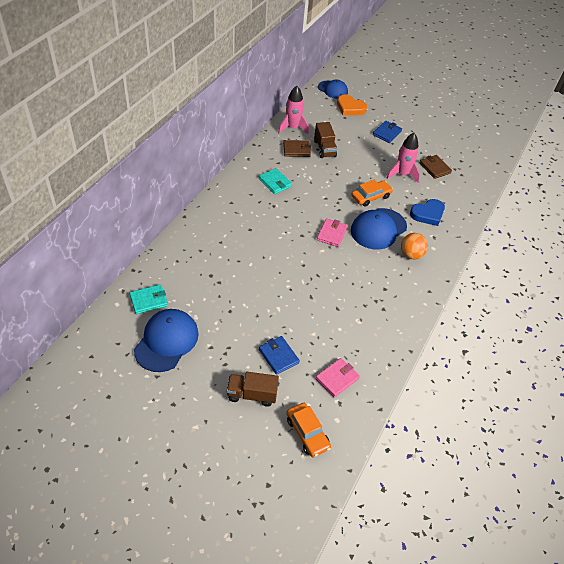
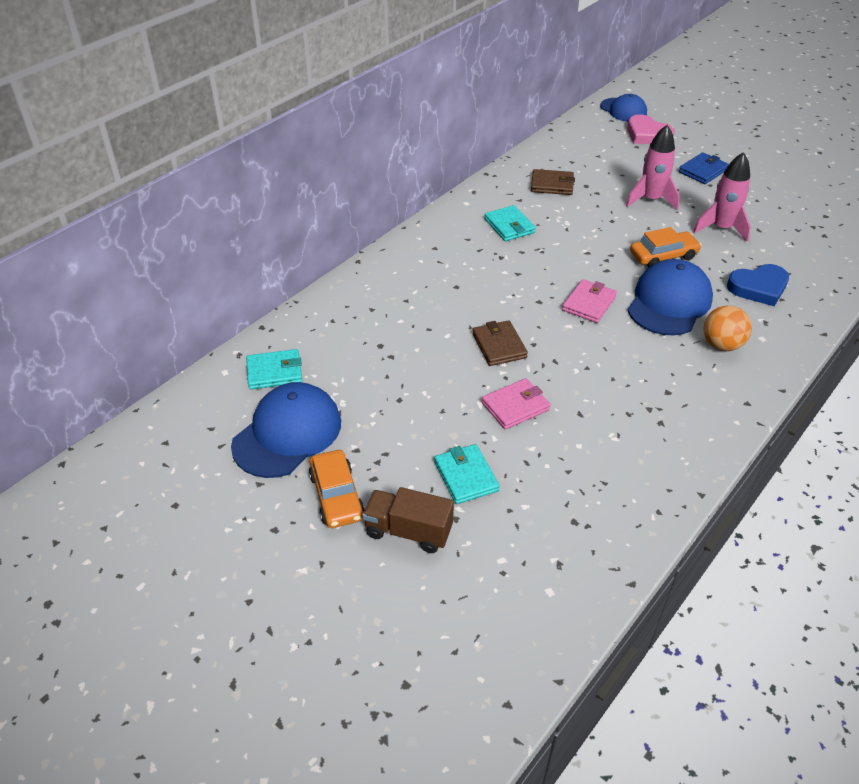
camera: 15 degrees right, 5 degrees down
blue wallet [259,336,300,375] -> turquoise wallet [434,444,499,504]
pink rocket [278,86,309,134] -> pink rocket moved to [626,125,680,210]
orange car [287,403,331,457] -> orange car moved to [309,450,365,528]
brown truck [314,122,337,158] -> none
pink wallet [316,358,360,398] -> pink wallet moved to [482,378,551,430]
orange heart [337,94,367,115] -> pink heart [627,114,675,144]
blue cap [351,208,407,250] -> blue cap turned 150 degrees clockwise [628,259,713,335]
brown wallet [419,155,452,179] -> brown wallet moved to [472,320,528,366]

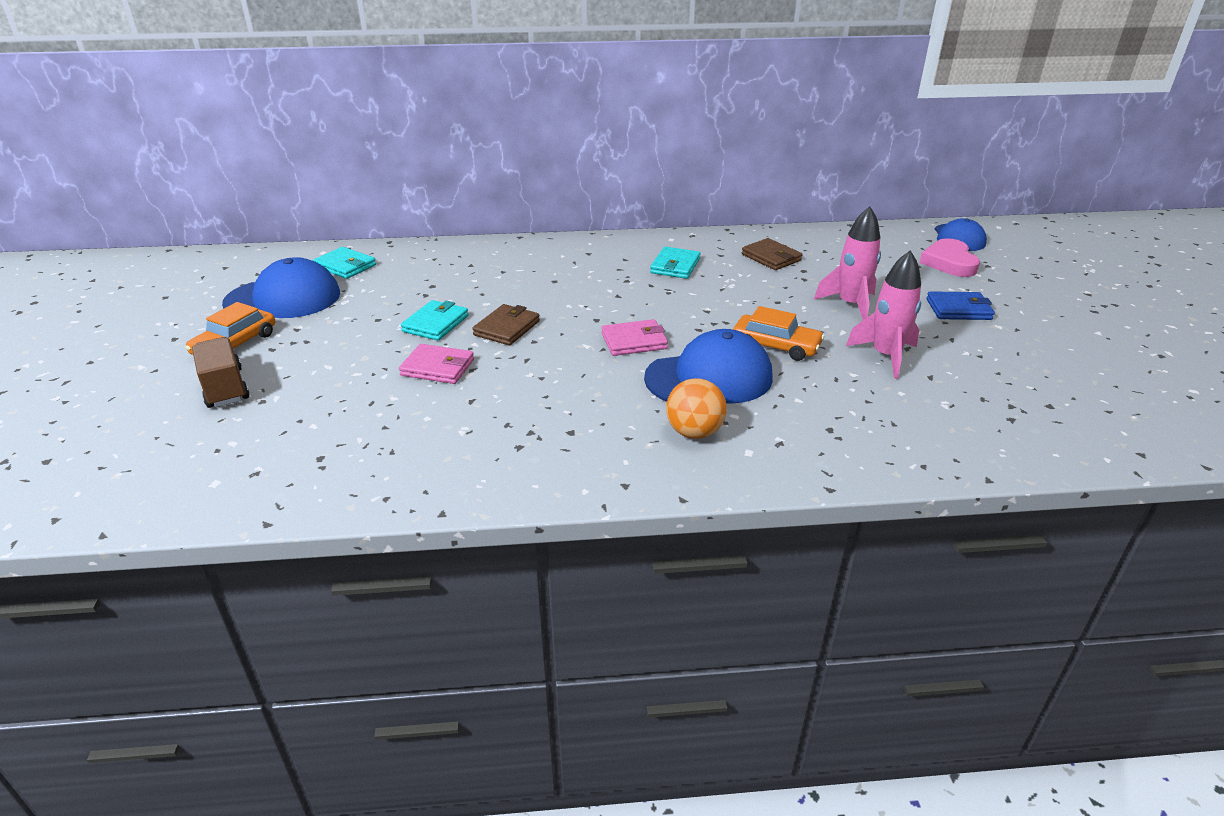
camera: 45 degrees right, 10 degrees down
turquoise wallet [434,444,499,504] -> turquoise wallet moved to [401,300,468,341]
blue heart [727,264,789,306] -> none

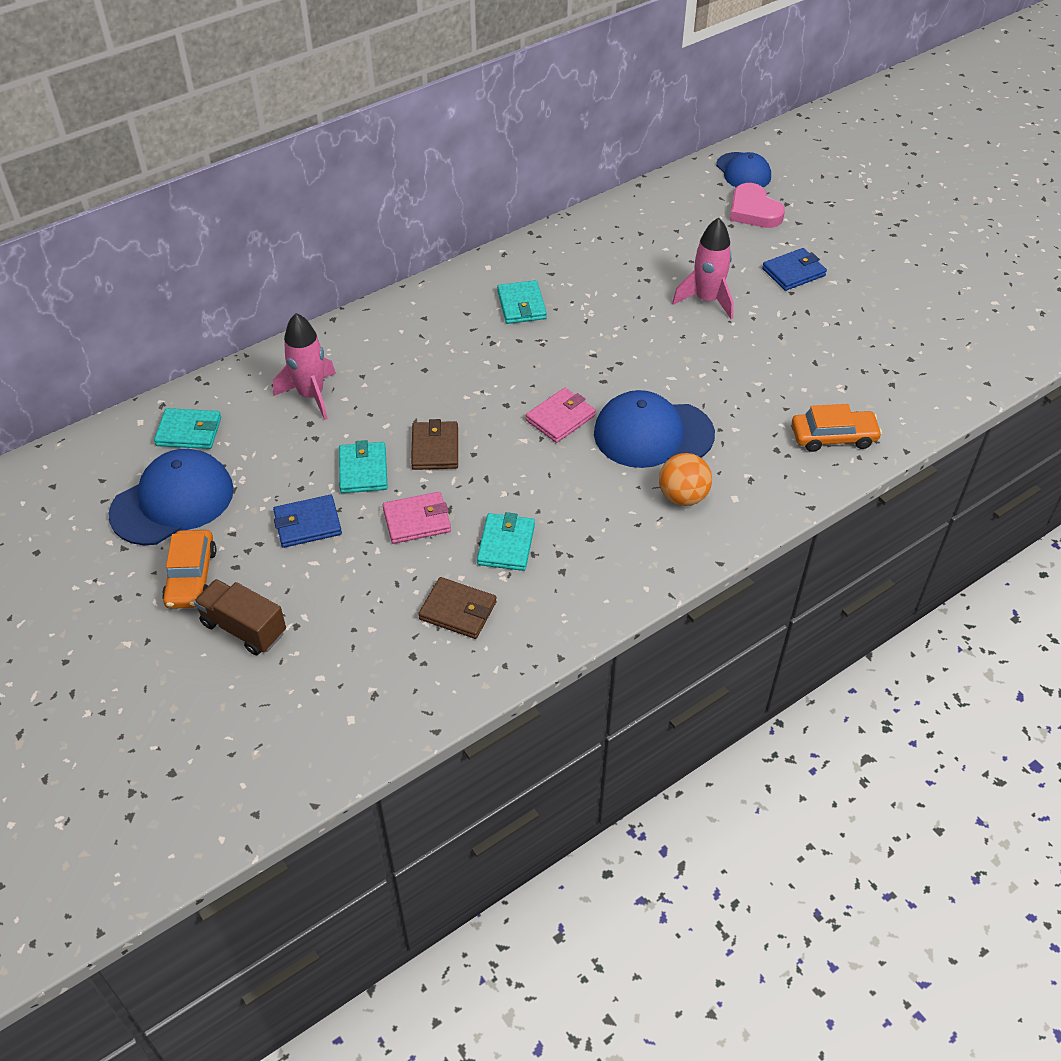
camera: 30 degrees left, 15 degrees up
blue cap [644,329,773,404] -> blue cap turned 135 degrees counterclockwise [594,390,715,468]
orange car [733,306,825,361] -> orange car moved to [792,404,882,452]
brown wallet [742,238,802,270] -> brown wallet moved to [418,577,497,639]
pink rocket [846,250,921,379] -> pink rocket moved to [273,313,336,420]
none -> blue wallet [273,495,342,548]
none -> turquoise wallet [477,512,535,571]

